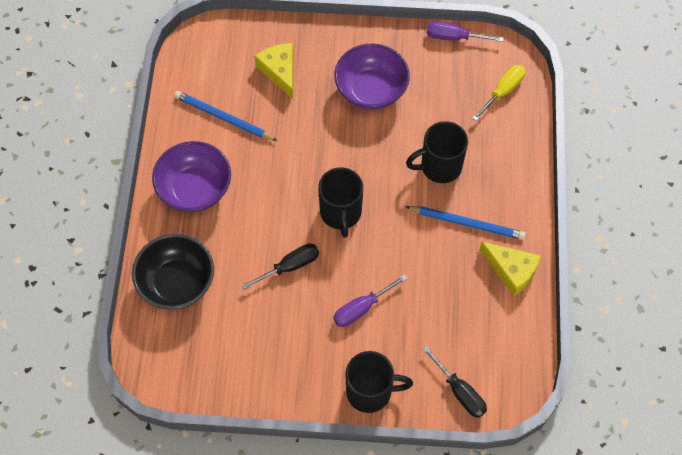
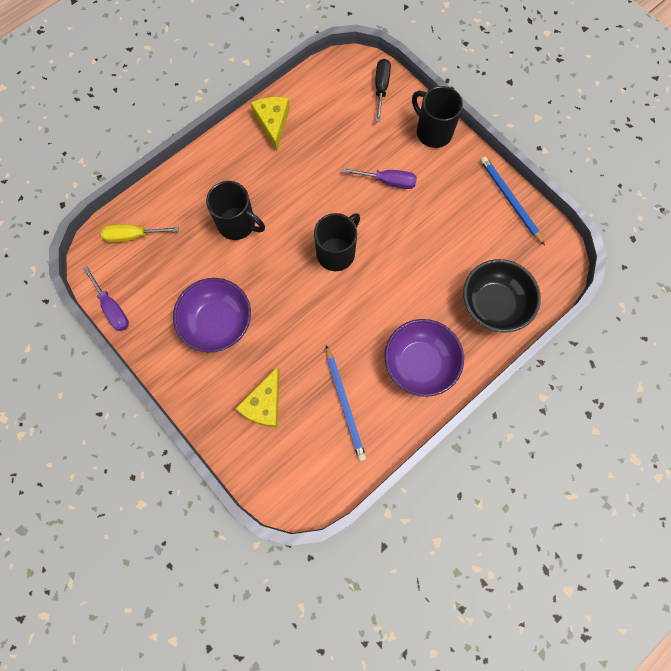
camera: 135 degrees left, 10 degrees up
black screwdriver [241,243,319,290] -> none
blue pencil [405,206,526,240] -> blue pencil moved to [480,157,545,245]

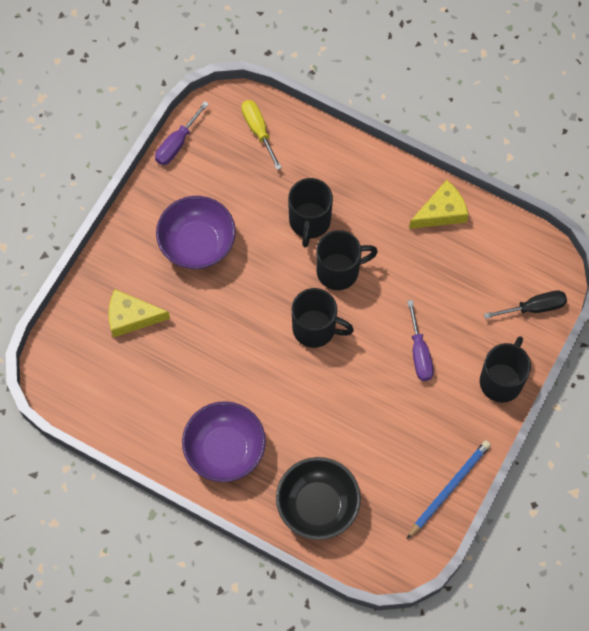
camera: 70 degrees right, 5 degrees down
blue pencil [326,345,366,461] -> none
none -> black mug [316,230,378,290]

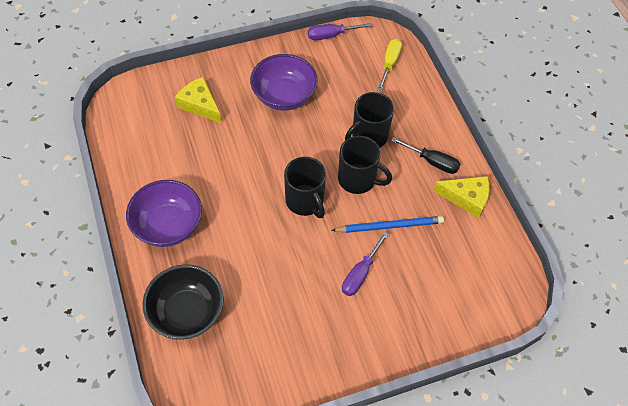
camera: 40 degrees right, 10 degrees down
blue pencil [407,440,491,539] -> blue pencil moved to [331,216,444,233]
black mug [480,336,531,403] -> none
black screwdriver [484,291,567,319] -> black screwdriver moved to [391,137,460,174]

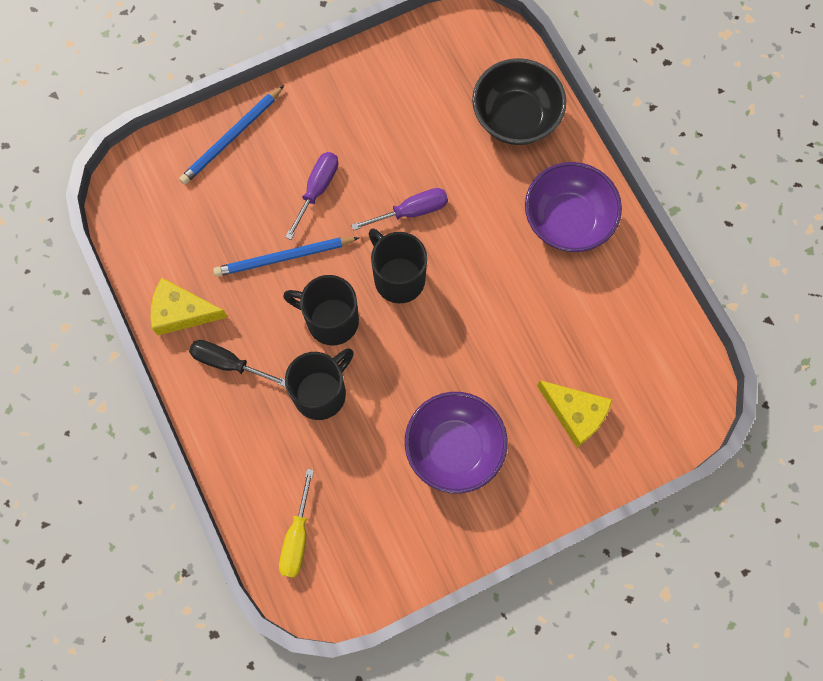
camera: 175 degrees right, 15 degrees up
purple screwdriver [308,23,373,40] -> purple screwdriver moved to [351,188,448,231]
none -> blue pencil [179,85,284,185]

